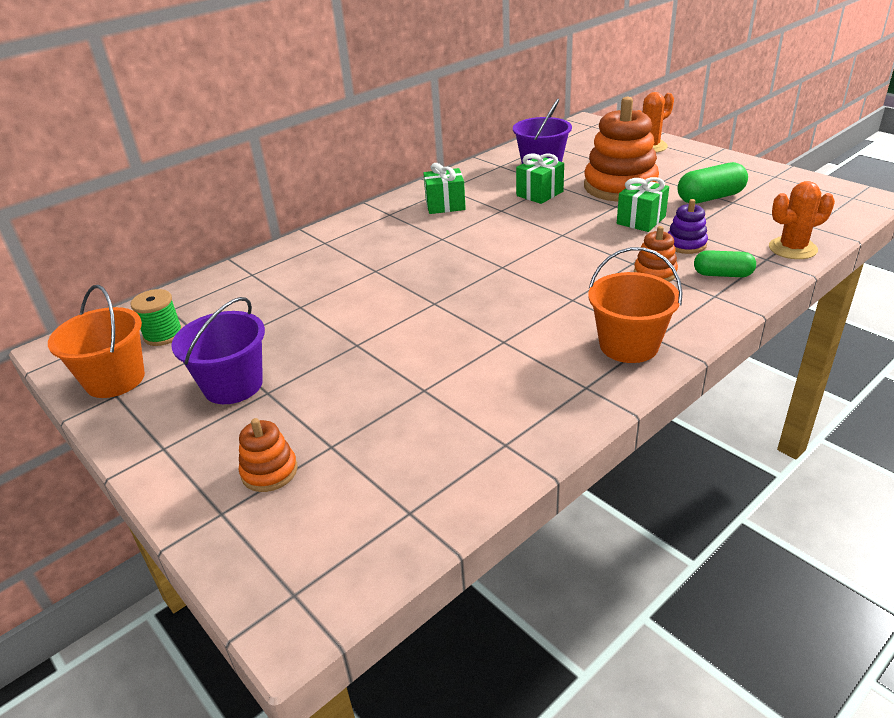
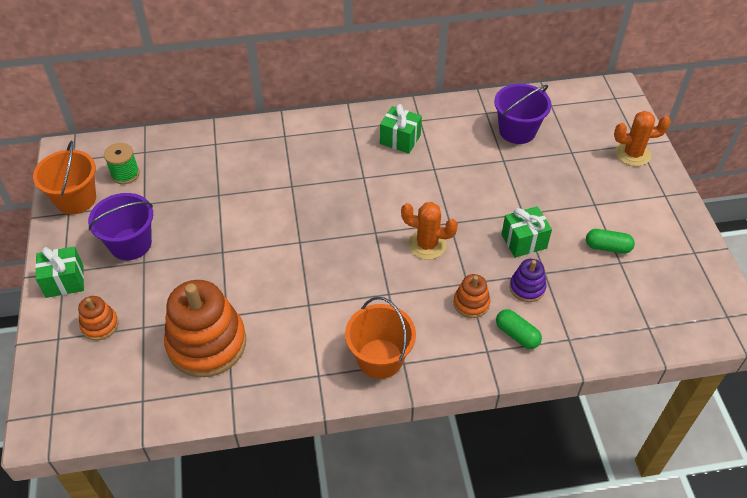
camera: 30 degrees right, 15 degrees up
green gift [516,154,564,204] -> green gift moved to [35,247,84,298]
orange stacking toy [584,97,659,201] -> orange stacking toy moved to [164,280,246,377]
green capsule [678,162,748,204] -> green capsule [586,229,635,254], size x0.66
orange cactus [769,181,835,259] -> orange cactus moved to [401,202,458,260]

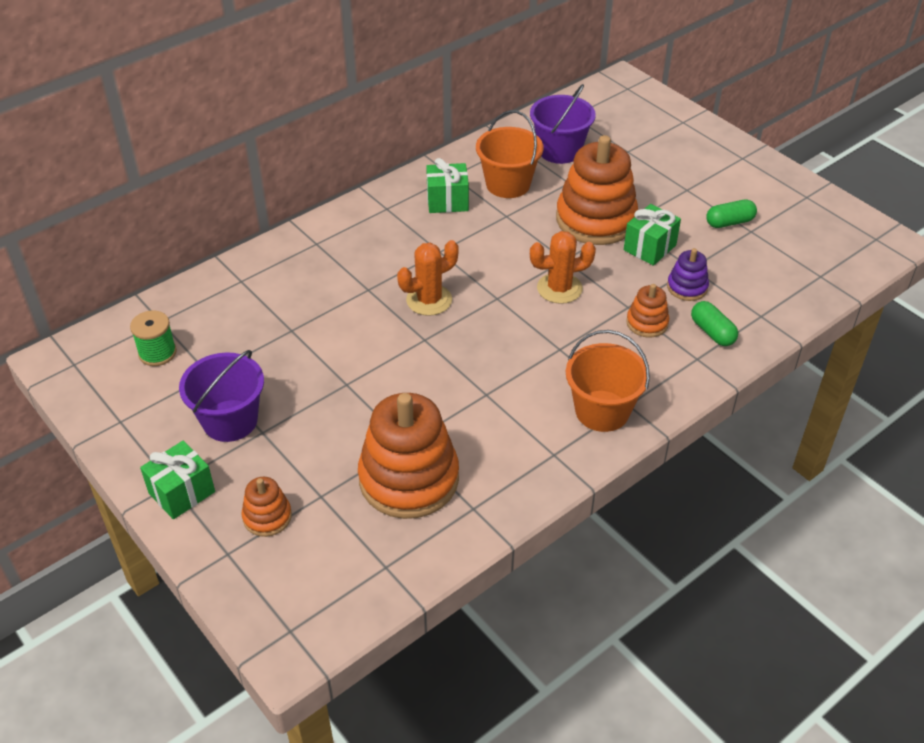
camera: 30 degrees left, 5 degrees down
orange bucket [33,141,96,214] -> orange bucket moved to [476,110,543,198]
green capsule [496,309,542,349] -> green capsule turned 45 degrees clockwise [691,301,738,346]
orange cactus [614,111,671,166] -> orange cactus moved to [397,240,459,316]
none -> orange stacking toy [556,135,638,245]

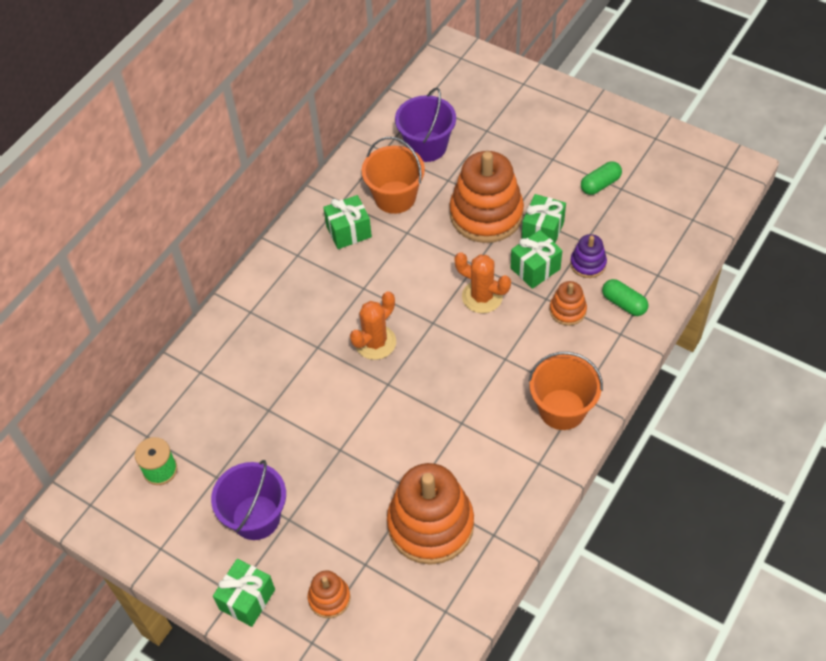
camera: 15 degrees left, 10 degrees up
orange cactus [530,231,596,304] -> orange cactus turned 60 degrees clockwise [454,252,511,313]
none -> green gift [511,230,562,289]

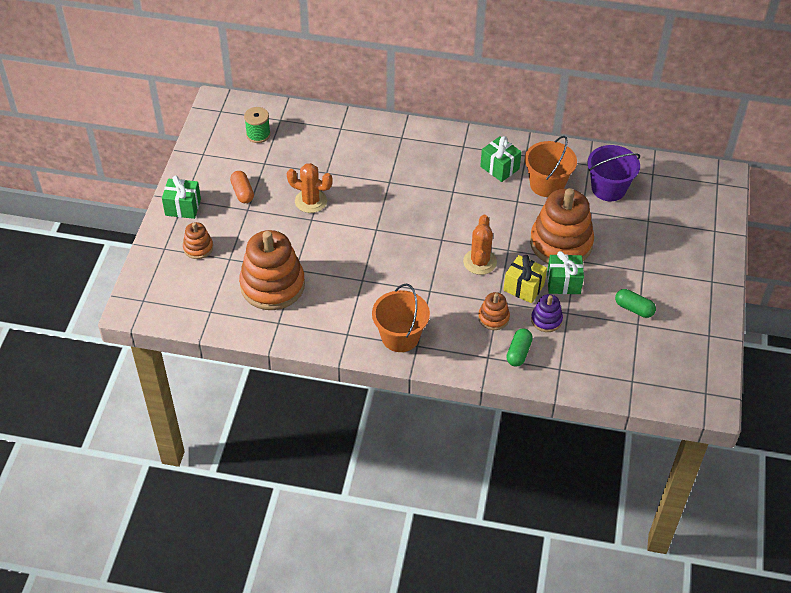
camera: 65 degrees right, 5 degrees down
purple bucket [211,460,286,540] -> orange capsule [230,171,254,203]
orange cactus [350,291,396,360] -> orange cactus moved to [287,163,333,213]
green gift [511,230,562,289] -> yellow gift [503,255,547,303]

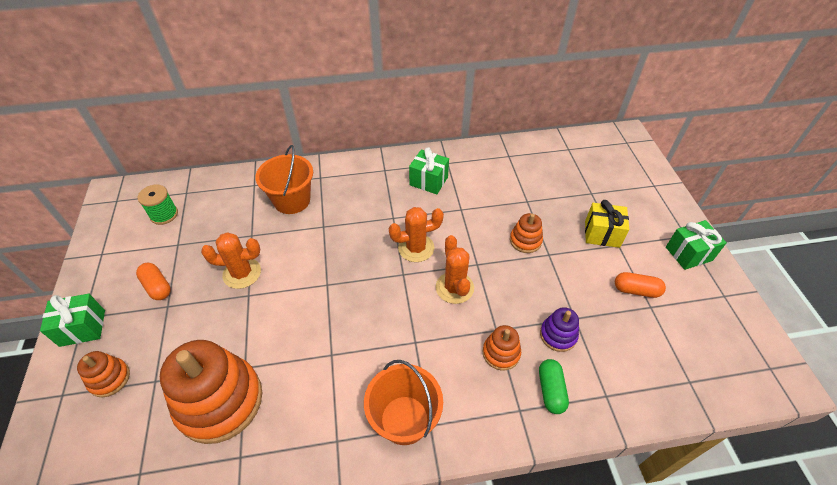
camera: 20 degrees left, 0 degrees up
yellow gift [503,255,547,303] -> yellow gift moved to [585,200,629,248]
orange bucket [525,136,577,197] -> orange bucket moved to [255,145,313,214]
orange stacking toy [530,188,594,264] -> orange stacking toy [510,213,543,253], size x0.47
green gift [547,251,584,294] -> green gift moved to [666,220,727,270]
purple bucket [587,145,640,201] -> none
green capsule [615,289,656,318] -> orange capsule [615,272,666,298]
none -> orange cactus [389,207,444,262]

